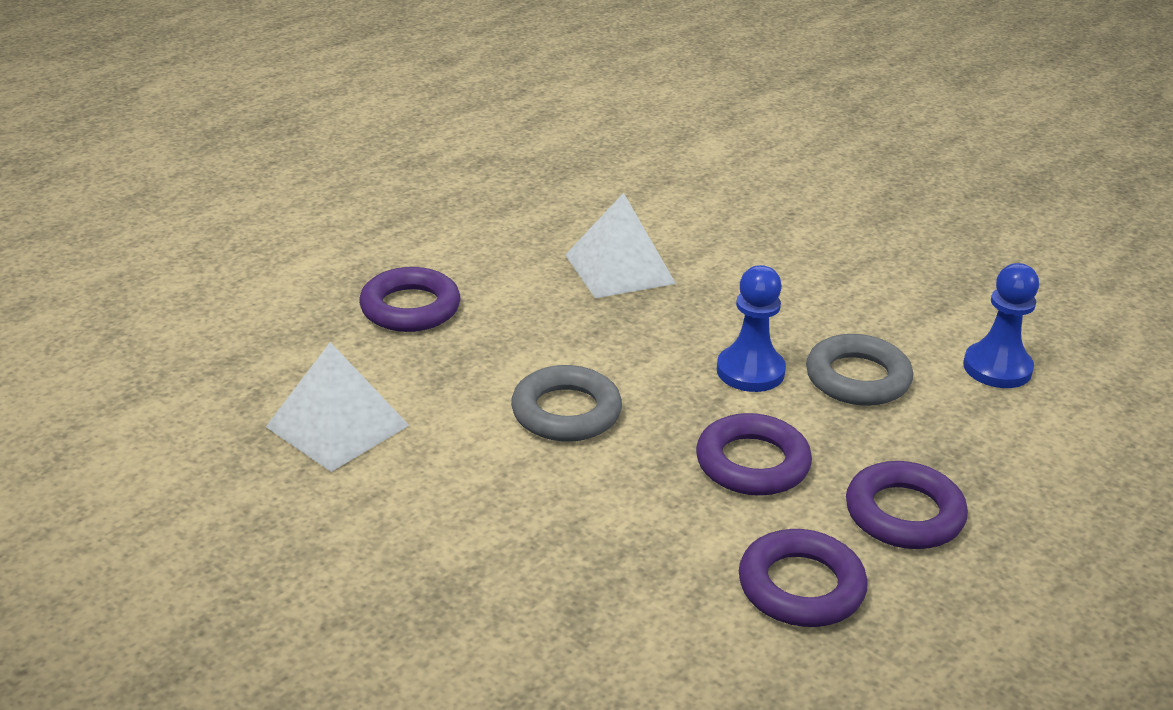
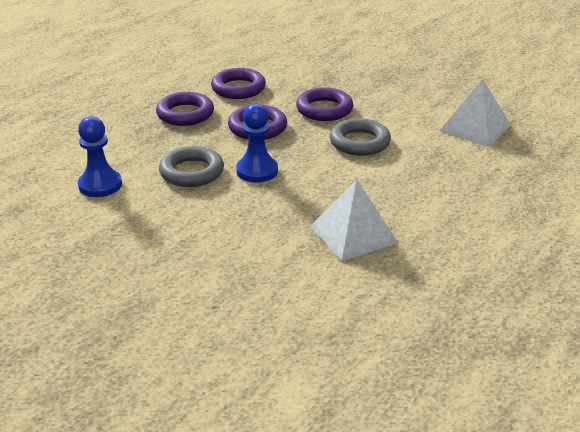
camera: 175 degrees right, 0 degrees up
purple ring [359,267,460,332] -> purple ring moved to [296,88,353,121]

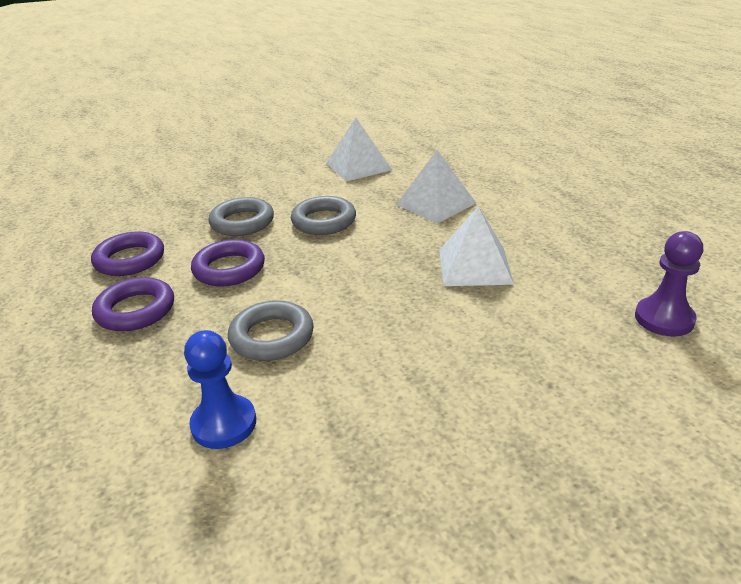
camera: 60 degrees left, 0 degrees up
blue pawn [236,103,278,183] -> none
purple ring [296,88,353,121] -> grey ring [208,197,274,236]
none -> white pyramid [396,150,476,223]
none -> purple pawn [635,231,703,337]

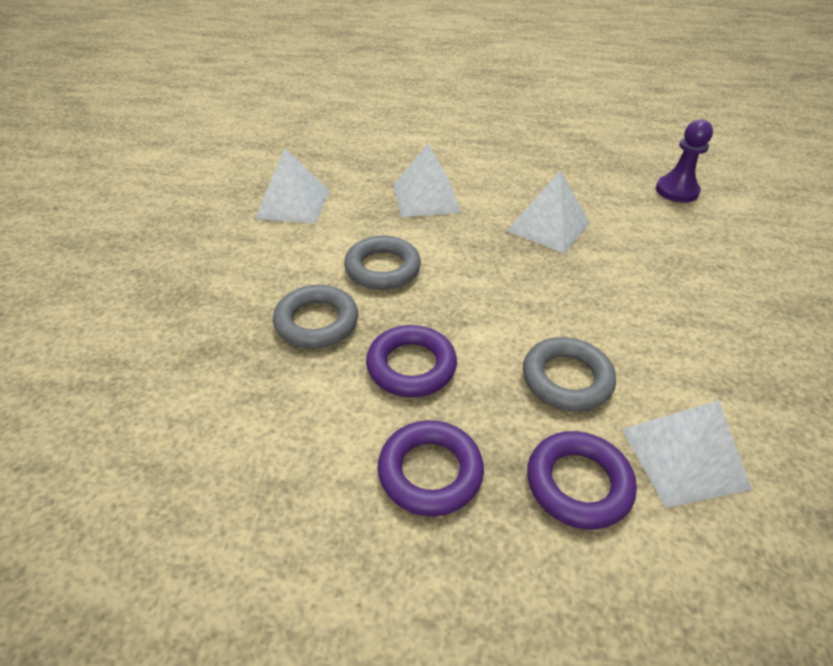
camera: 60 degrees left, 10 degrees up
purple ring [91,231,164,276] -> purple ring moved to [527,431,637,529]
blue pawn [184,330,256,449] -> white pyramid [622,400,752,508]

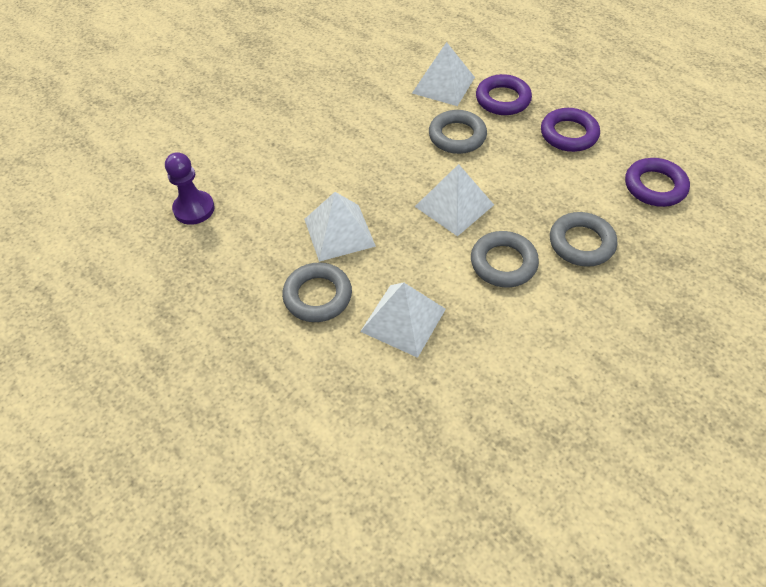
camera: 140 degrees left, 10 degrees up
white pyramid [255,148,330,224] -> white pyramid moved to [415,164,494,236]
purple ring [366,325,457,397] -> purple ring moved to [625,158,690,207]
none -> grey ring [282,262,352,322]

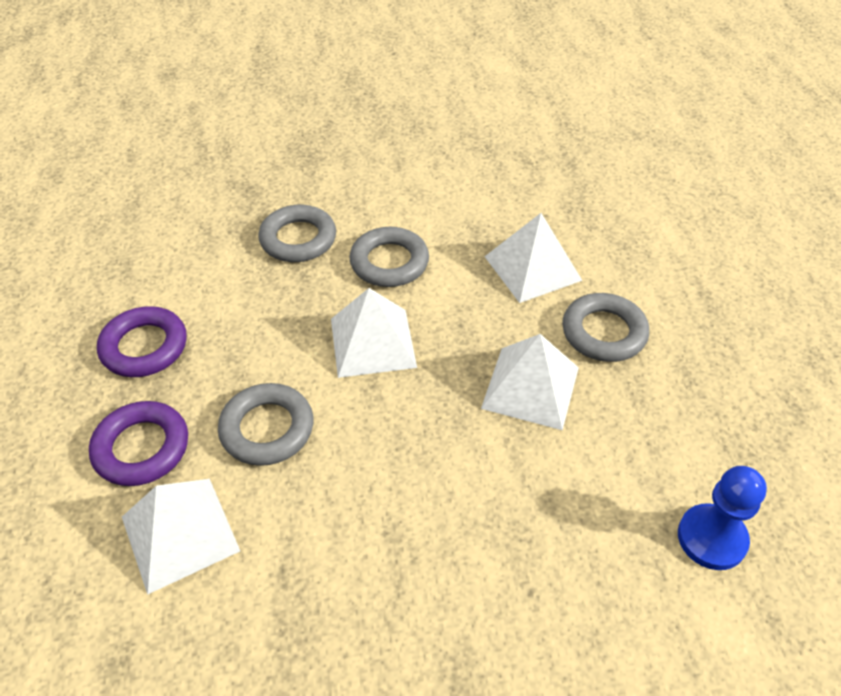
camera: 145 degrees left, 5 degrees down
purple pawn [165,152,215,225] -> blue pawn [678,466,767,570]
purple ring [625,158,690,207] -> none

